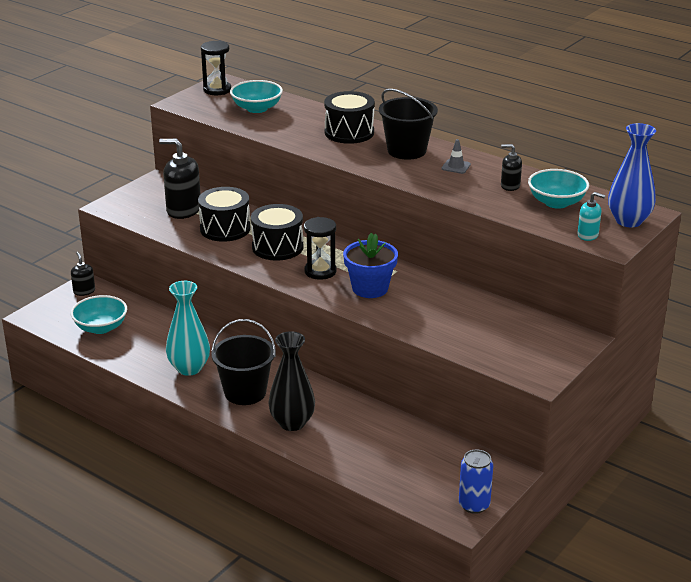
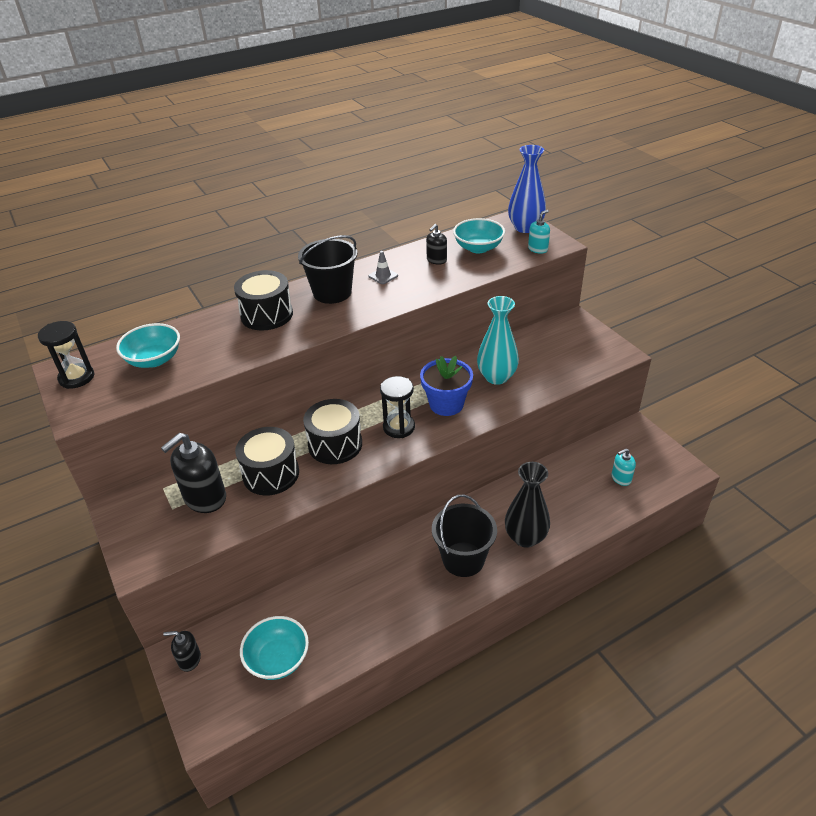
camera: 65 degrees left, 10 degrees up
turquoise vase [166,281,210,376] -> turquoise vase moved to [477,296,519,385]
blue can [459,449,493,514] -> none
none -> turquoise soap dispenser [612,448,636,486]

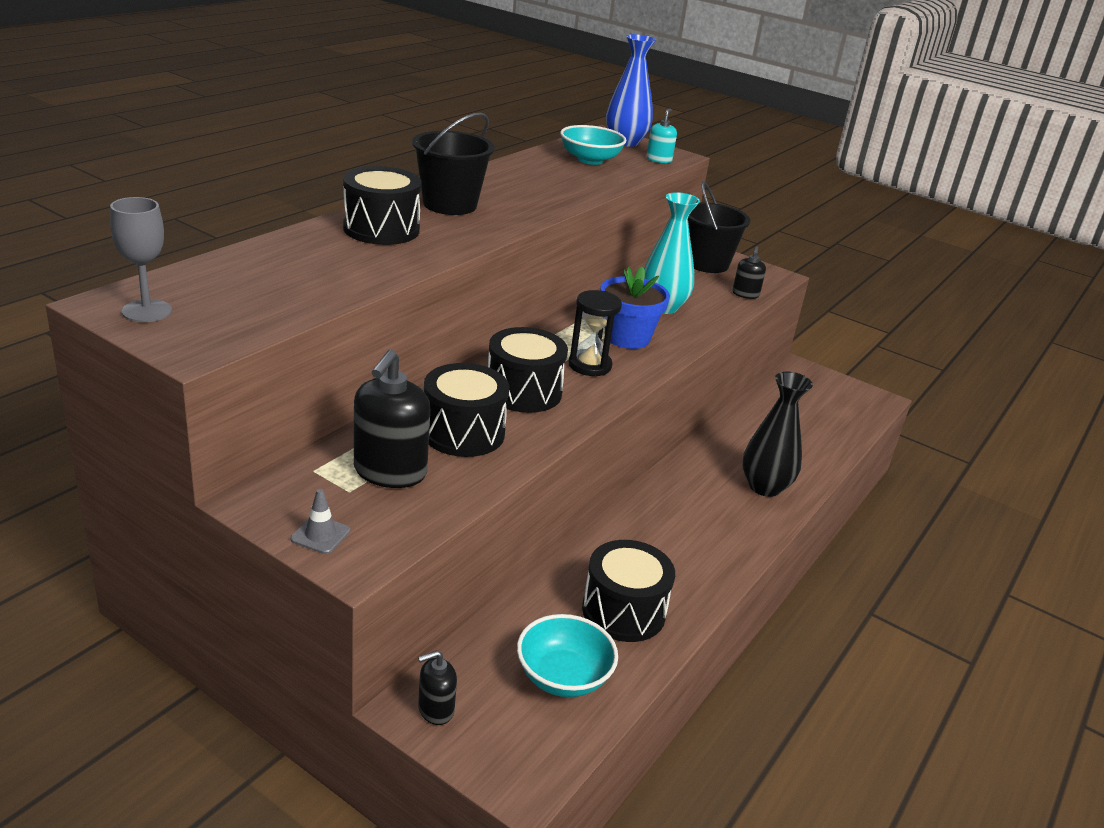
camera: 30 degrees left, 10 degrees down
black hourglass [38,321,95,389] -> grey goblet [110,197,172,322]
turquoise bowl [116,323,180,368] -> none
grey traffic cone [368,251,398,284] -> grey traffic cone moved to [290,489,350,554]
black soap dispenser [426,224,447,265] -> black soap dispenser moved to [732,246,766,299]
black bucket [432,495,497,577] -> black bucket moved to [688,181,751,273]
turquoise soap dispenser [612,448,636,486] -> none
none -> black drum [582,540,675,642]

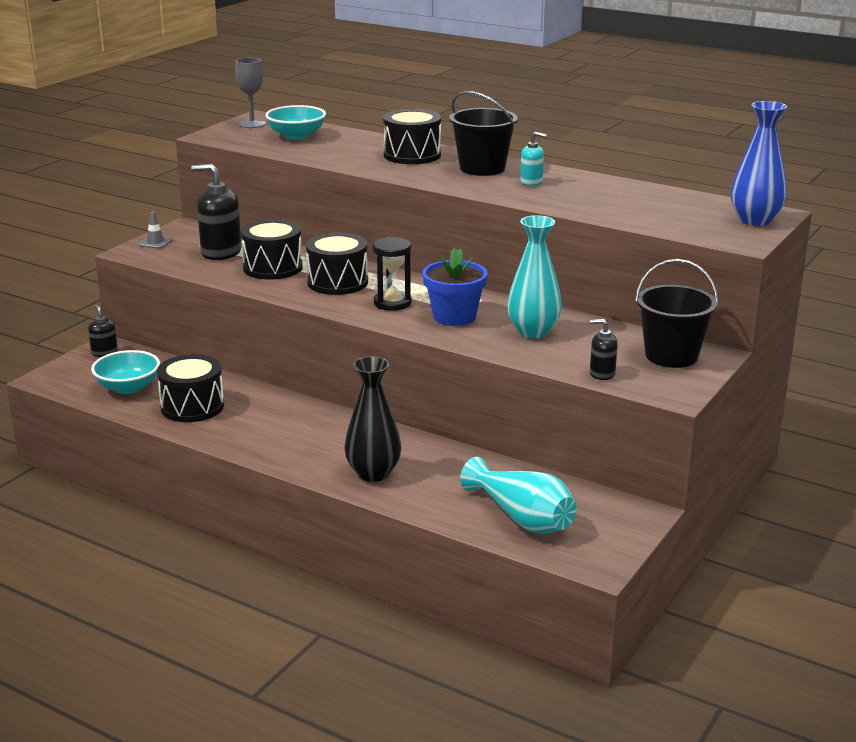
camera: 90 degrees right, 5 degrees down
turquoise bowl [560,125,626,165] -> turquoise bowl moved to [265,105,326,140]
turquoise soap dispenser [646,109,677,163] -> turquoise soap dispenser moved to [520,132,547,186]
none -> turquoise vase [460,457,577,534]

